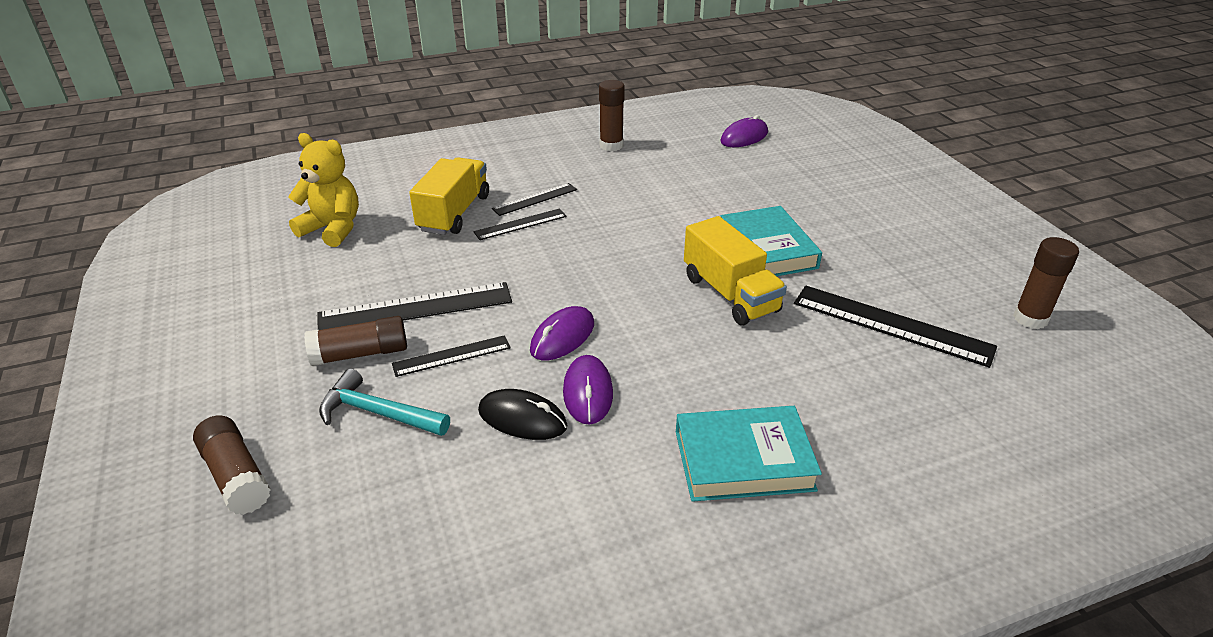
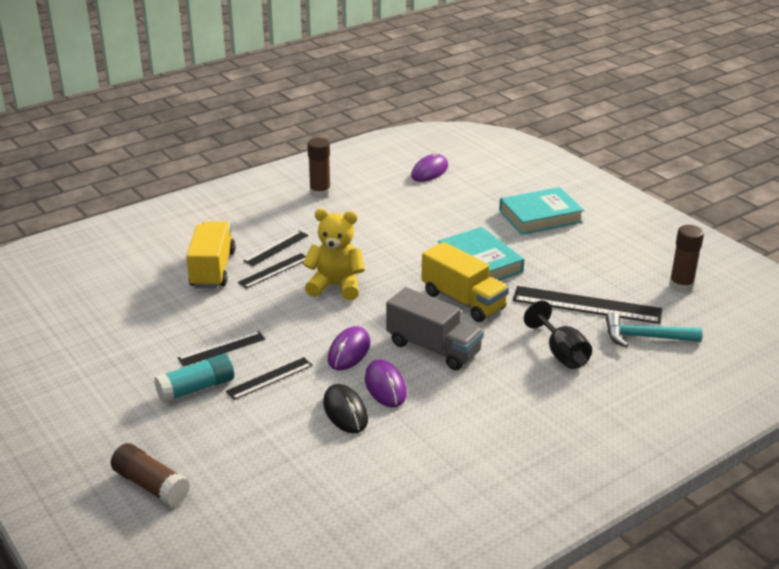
camera: 15 degrees left, 5 degrees down
yellow teddy bear [288,133,359,247] -> yellow teddy bear moved to [303,209,365,300]
brown glue stick [304,316,407,366] -> turquoise glue stick [154,354,234,403]
black ruler [318,282,512,330] -> black ruler [177,331,265,367], size x0.57
turquoise hammer [319,369,450,436] -> turquoise hammer moved to [606,313,702,347]
black mouse [478,389,568,440] -> black mouse turned 60 degrees clockwise [323,384,368,433]
turquoise book [676,406,822,502] -> turquoise book moved to [499,187,584,235]
none -> grey truck [386,287,484,371]
none -> black goblet [524,300,592,369]

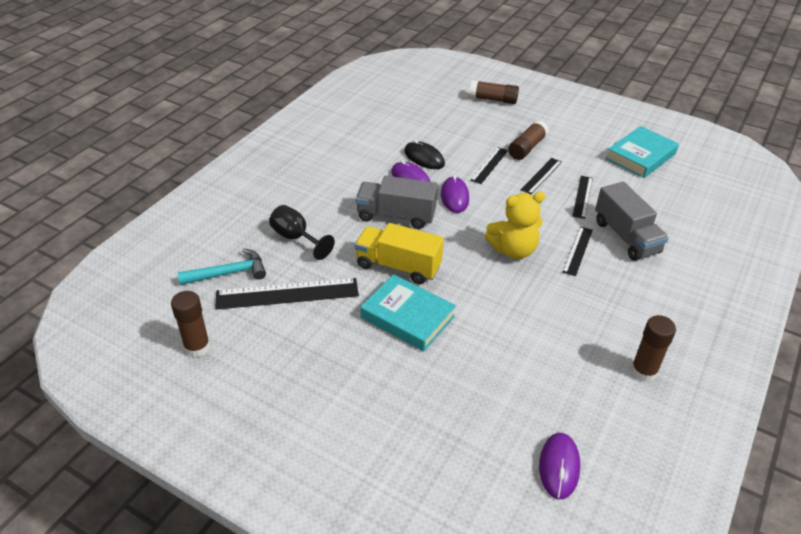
camera: 155 degrees right, 10 degrees up
turquoise glue stick [154,354,234,403] -> brown glue stick [508,120,549,160]
yellow truck [186,221,236,288] -> grey truck [595,182,669,261]
black ruler [243,231,308,266] -> black ruler moved to [573,176,593,219]
turquoise book [499,187,584,235] -> turquoise book moved to [606,126,679,178]

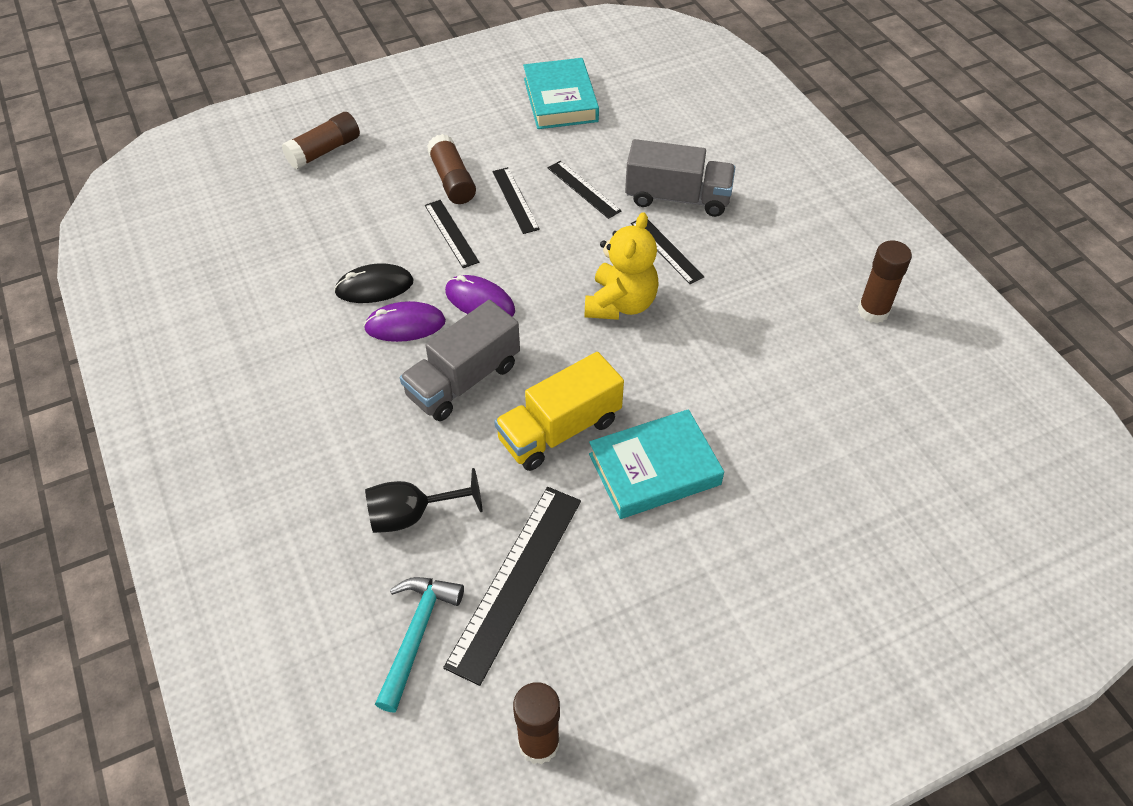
camera: 55 degrees left, 10 degrees up
purple mouse [539,433,580,499] -> none

